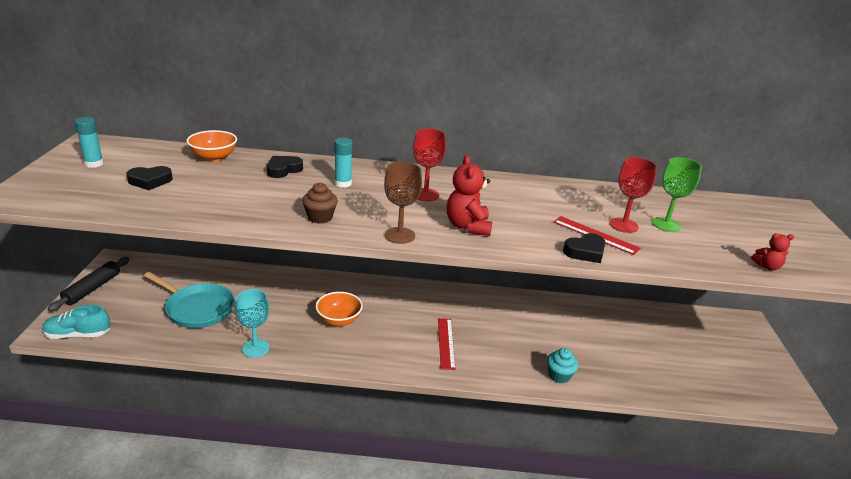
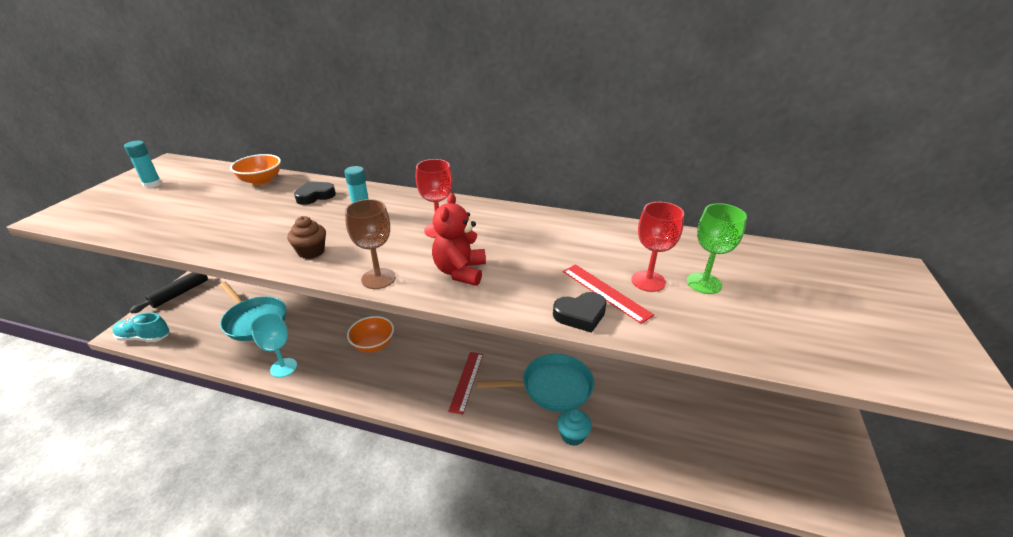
camera: 15 degrees right, 5 degrees up
black heart [126,166,173,190] -> none
red teddy bear [751,233,794,270] -> none
none -> turquoise pan [476,354,594,412]

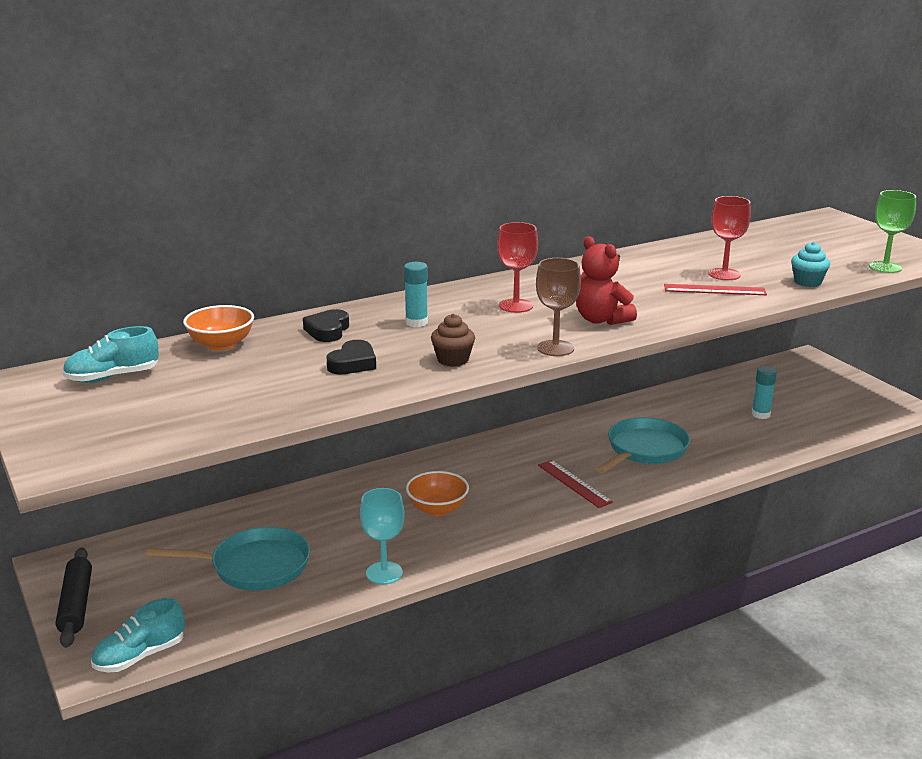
camera: 45 degrees left, 10 degrees down
turquoise glue stick [124,141,162,188] -> turquoise glue stick moved to [752,366,777,419]
black heart [553,292,607,333] -> black heart moved to [326,340,376,375]
turquoise cupcake [557,408,592,446] -> turquoise cupcake moved to [791,242,830,287]
green goblet [687,203,747,294] -> green goblet moved to [869,190,916,273]
none -> turquoise shoe [62,326,159,383]

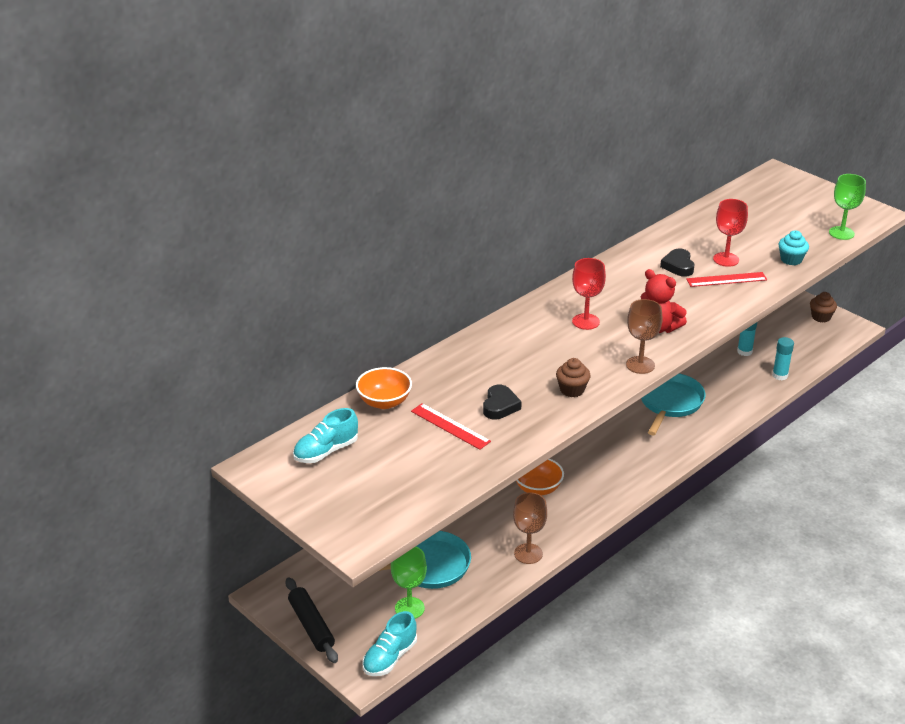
camera: 15 degrees left, 10 degrees up
black heart [303,309,349,342] -> black heart moved to [660,248,694,277]
turquoise goblet [360,488,405,584] -> brown goblet [513,492,547,564]
turquoise glue stick [404,262,428,327] -> turquoise glue stick moved to [772,337,794,380]
red ruler [538,460,613,508] -> red ruler moved to [411,403,491,450]
none -> green goblet [391,547,427,619]
none -> brown cupcake [810,292,837,322]

